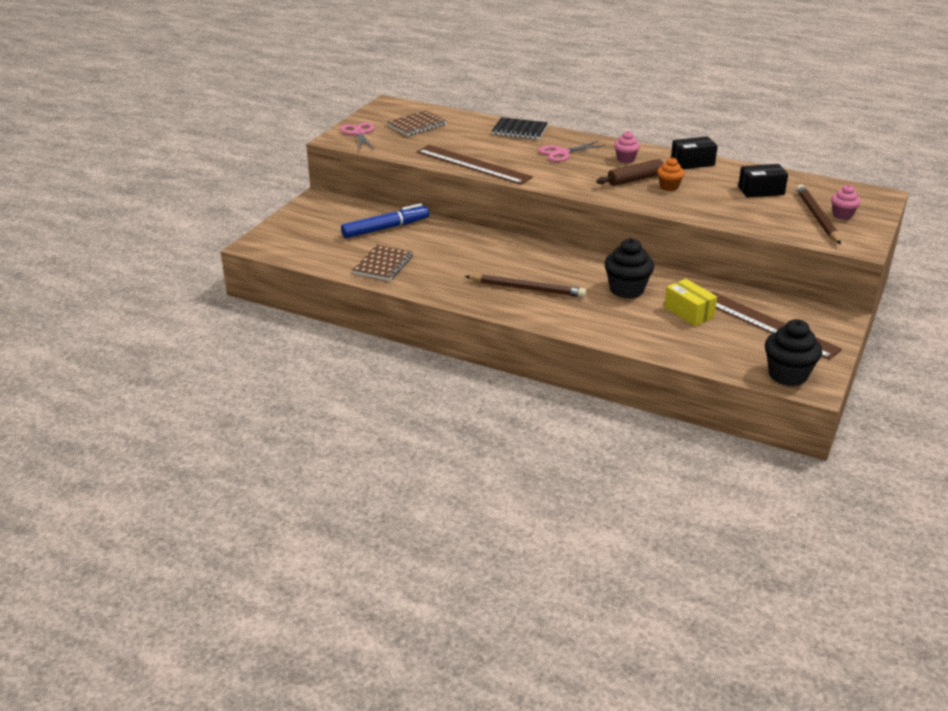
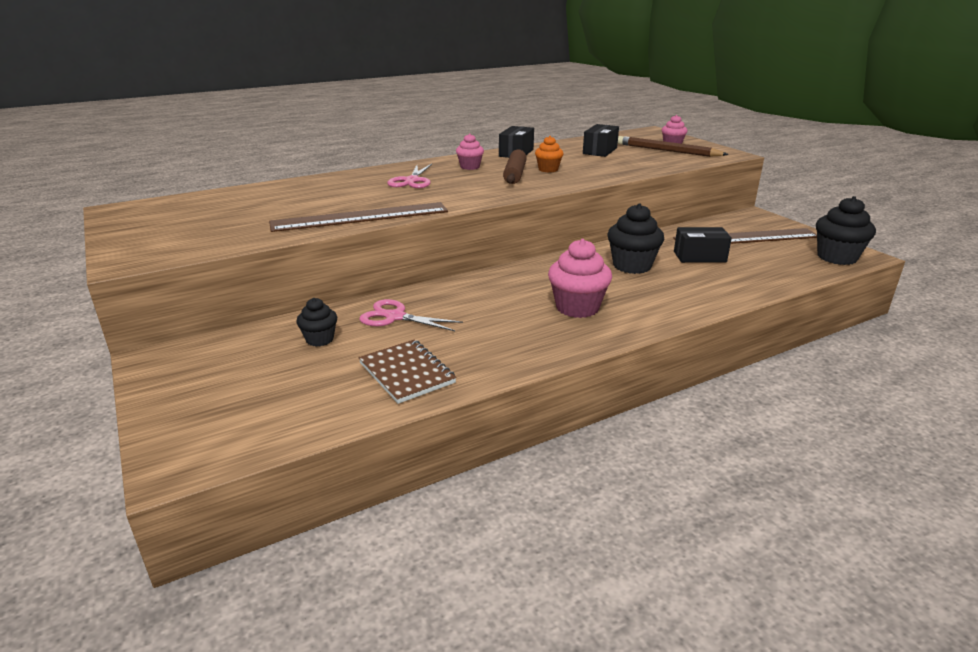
camera: 55 degrees left, 5 degrees down
pink scissors [340,122,374,150] -> pink scissors moved to [359,299,463,331]
blue marker [341,203,430,238] -> black cupcake [296,298,337,347]
brown notebook [387,110,447,136] -> none
brown pencil [465,274,586,297] -> pink cupcake [548,239,612,318]
black notebook [492,117,548,140] -> none
yellow box [664,279,717,326] -> black box [674,227,732,263]

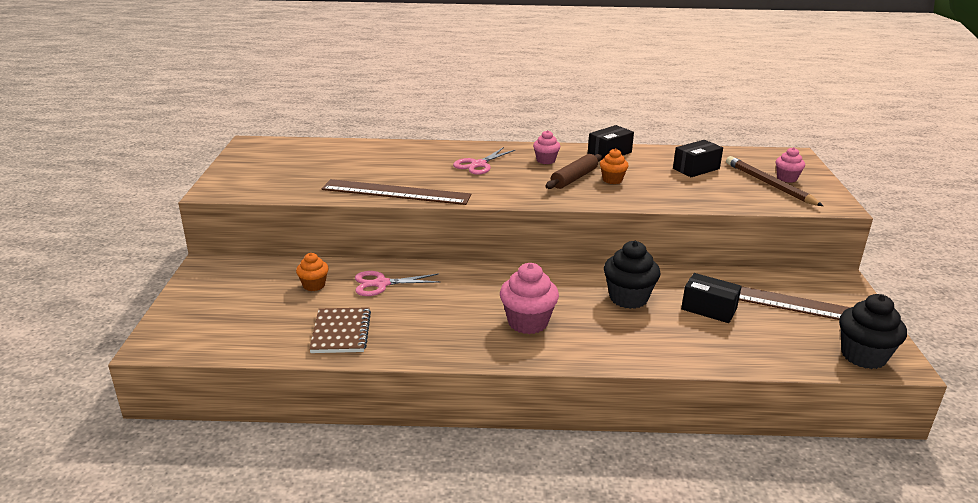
camera: 30 degrees right, 0 degrees up
black cupcake [296,298,337,347] -> orange cupcake [296,253,329,291]
pink scissors [359,299,463,331] -> pink scissors turned 60 degrees counterclockwise [355,271,441,296]

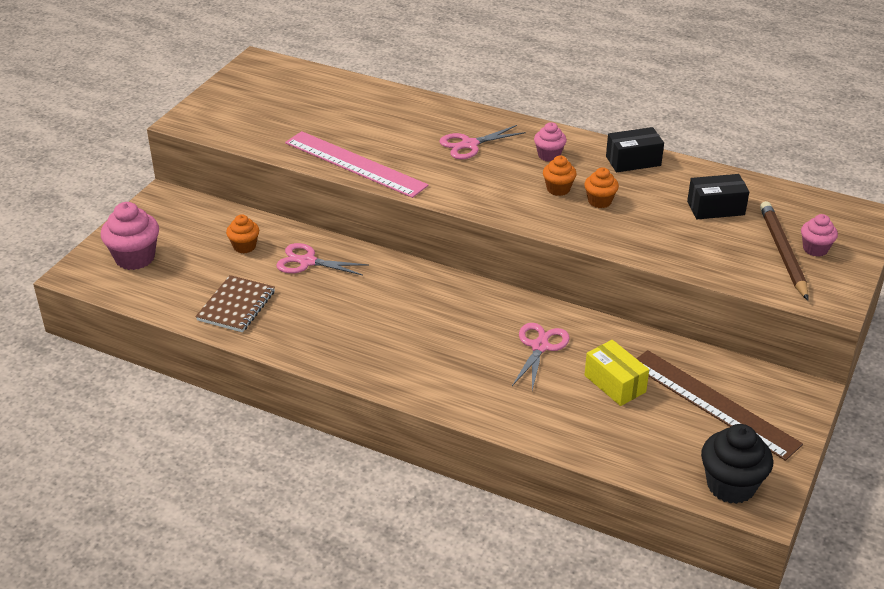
camera: 25 degrees right, 10 degrees up
brown ruler [322,179,471,205] -> pink ruler [285,131,428,198]
pink cupcake [500,263,559,334] -> pink cupcake moved to [101,202,159,270]
brown rolling pin [545,154,602,189] -> orange cupcake [543,155,577,196]
black cupcake [604,241,660,309] -> pink scissors [512,323,570,390]
black box [681,273,742,323] -> yellow box [585,340,649,406]

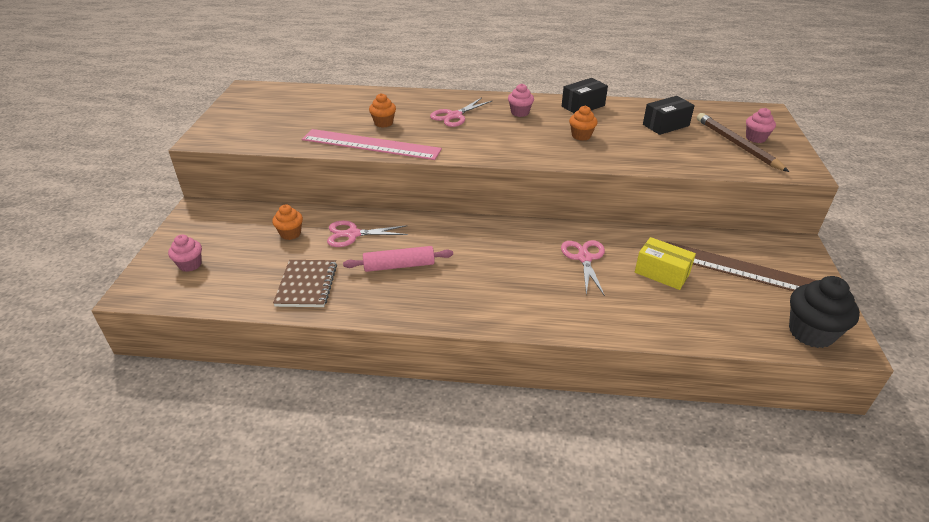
camera: 20 degrees left, 0 degrees up
pink cupcake [101,202,159,270] -> pink cupcake [168,234,202,272], size x0.58
orange cupcake [543,155,577,196] -> orange cupcake moved to [369,93,396,128]
none -> pink rolling pin [343,246,453,272]

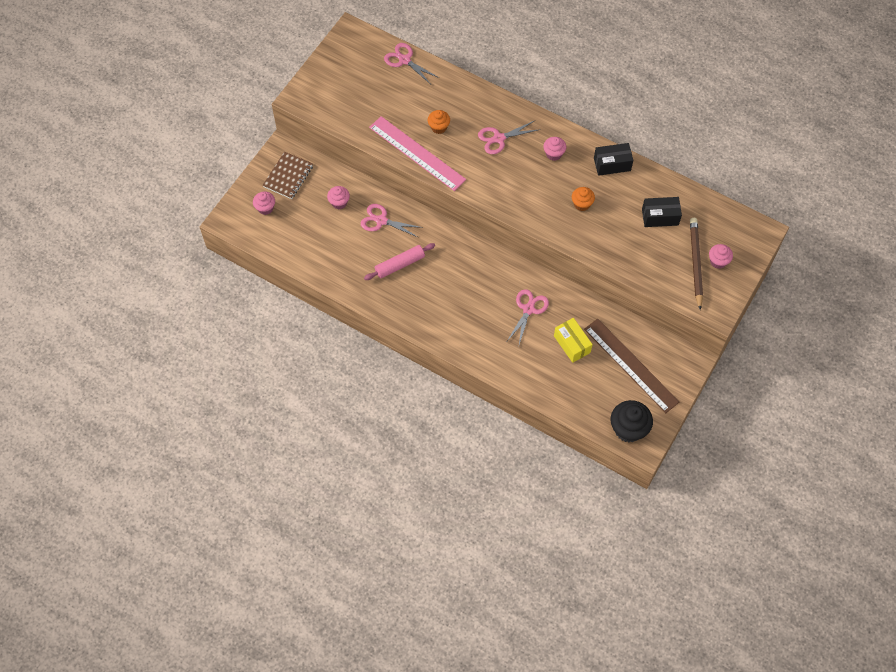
camera: 25 degrees right, 25 degrees up
orange cupcake [272,204,303,240] -> pink cupcake [327,186,350,209]
brown notebook [273,260,337,307] -> brown notebook moved to [262,152,313,199]
pink rolling pin [343,246,453,272] -> pink rolling pin turned 45 degrees counterclockwise [364,243,435,280]
none -> pink scissors [384,43,439,84]

